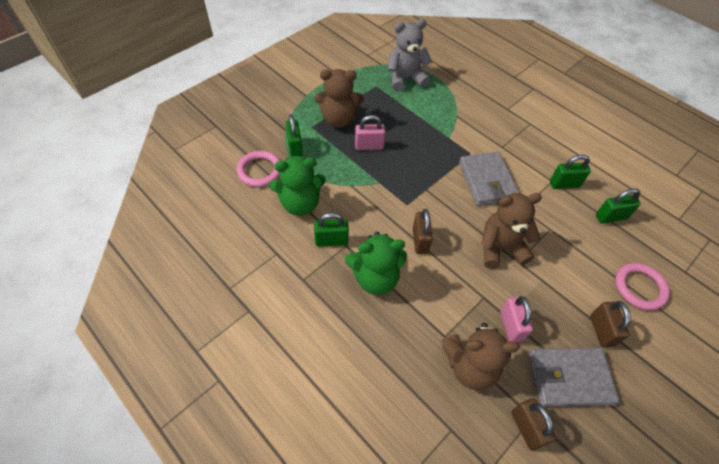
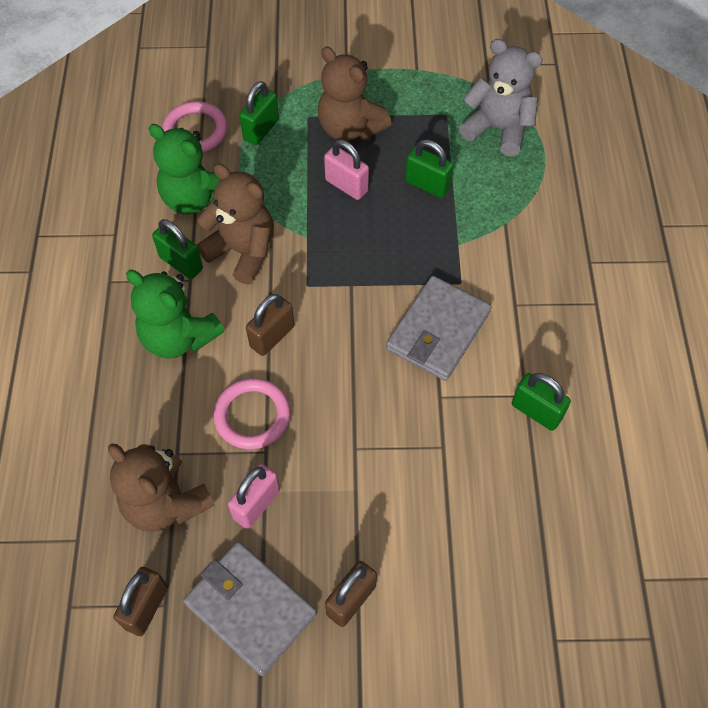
camera: 45 degrees right, 5 degrees up
brown teddy bear [481,193,542,269] -> brown teddy bear moved to [197,164,274,285]
green padlock [596,188,641,224] -> green padlock moved to [405,140,454,198]
pink ring [615,263,670,310] -> pink ring moved to [213,378,290,449]

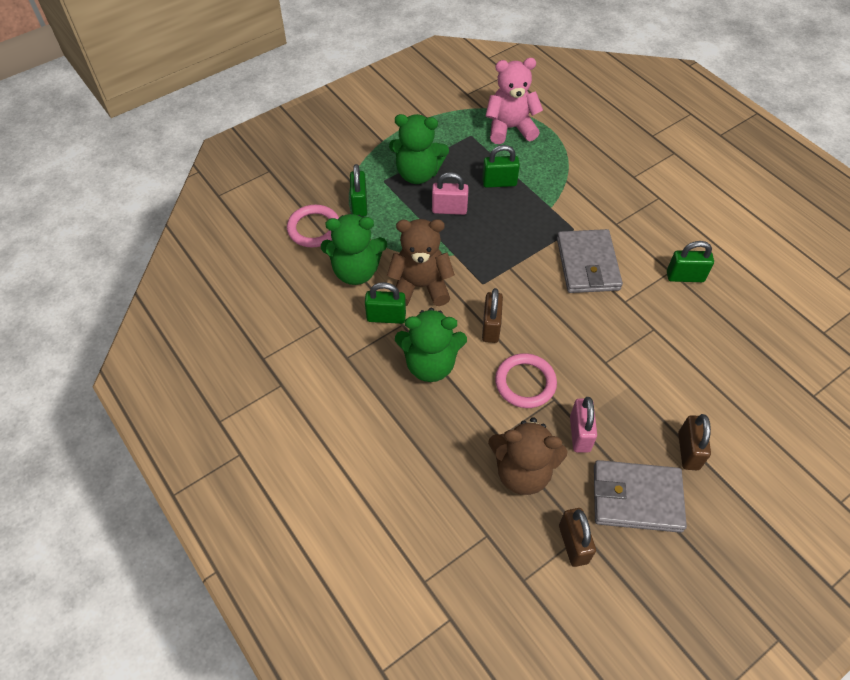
camera: 35 degrees left, 5 degrees down
brown teddy bear [318,46,391,141] -> green teddy bear [389,114,449,184]
grey teddy bear [459,39,543,157] -> pink teddy bear [486,58,543,144]

